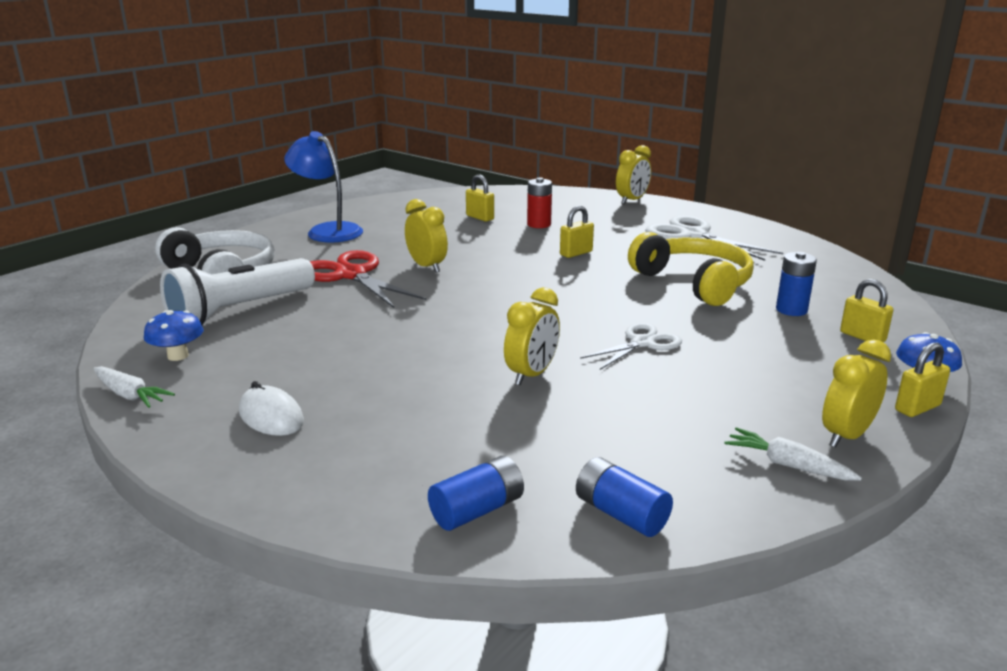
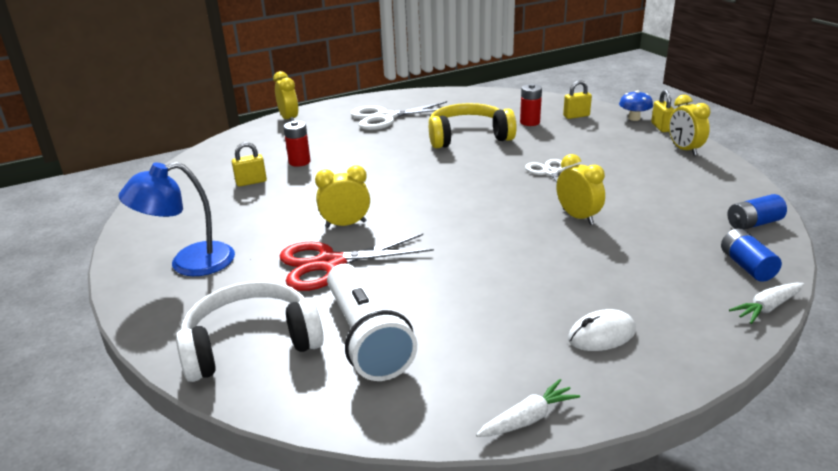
camera: 65 degrees left, 5 degrees up
blue mushroom [144,310,203,361] -> none
yellow padlock [560,206,594,258] -> none
white carrot [724,427,862,480] -> white carrot moved to [729,283,804,324]
blue battery [776,252,817,316] -> red battery [520,84,542,126]

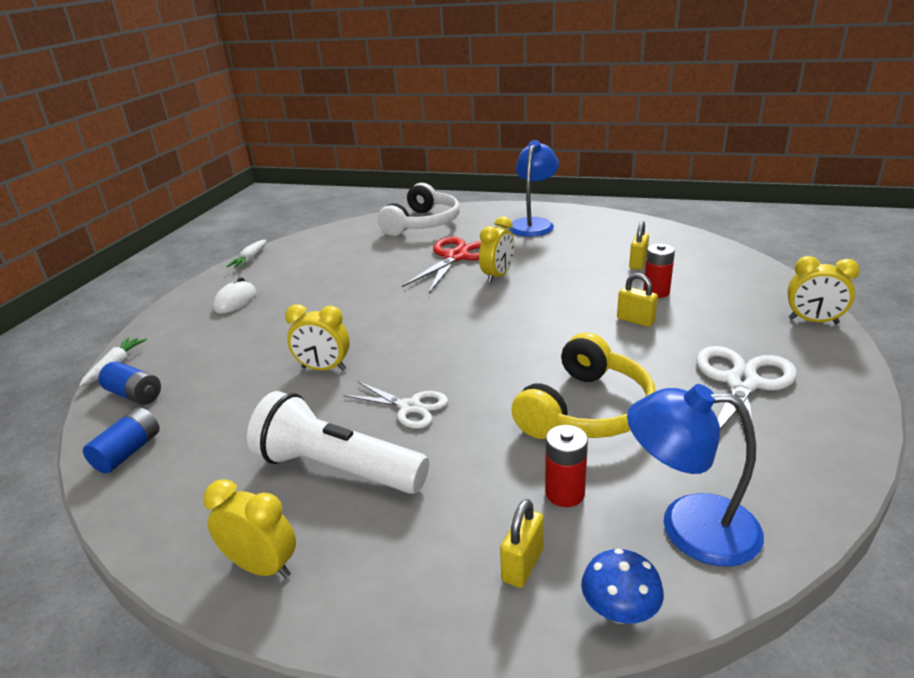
camera: 135 degrees right, 0 degrees up
white flashlight [327,264,417,381] -> white flashlight moved to [247,391,429,494]
blue mushroom [619,90,653,121] -> blue mushroom moved to [581,549,664,624]
yellow padlock [651,90,675,132] -> yellow padlock moved to [617,273,658,327]
none -> blue lamp [627,384,764,567]

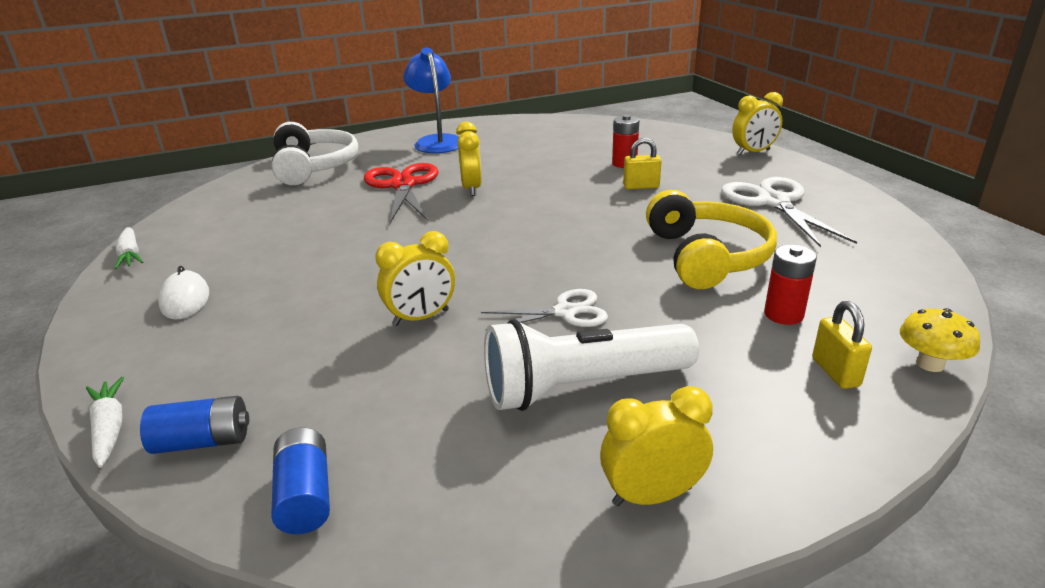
camera: 40 degrees left, 0 degrees up
blue mushroom [581,549,664,624] -> yellow mushroom [900,308,980,372]
blue lamp [627,384,764,567] -> none
yellow padlock [629,221,649,270] -> none

